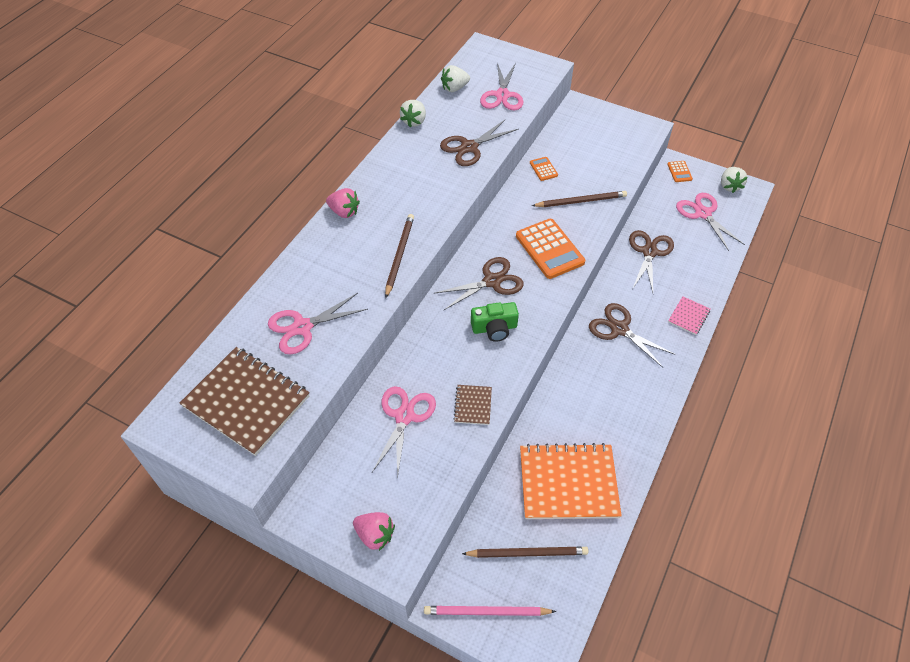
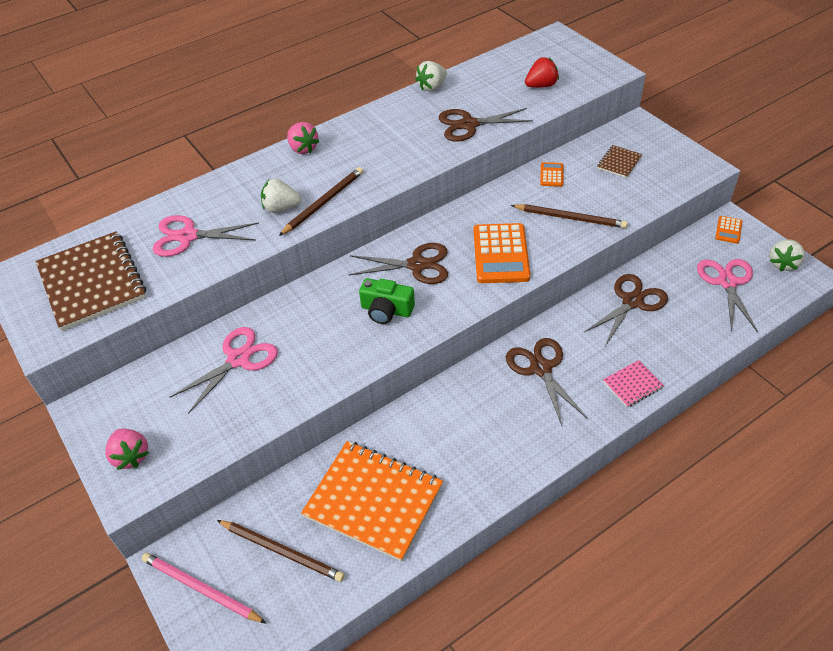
camera: 30 degrees right, 5 degrees down
white strawberry [441,65,470,92] -> white strawberry moved to [261,178,301,213]
brown notebook [453,385,492,425] -> brown notebook moved to [597,145,642,178]
pink scissors [480,63,524,110] -> red strawberry [525,57,559,88]

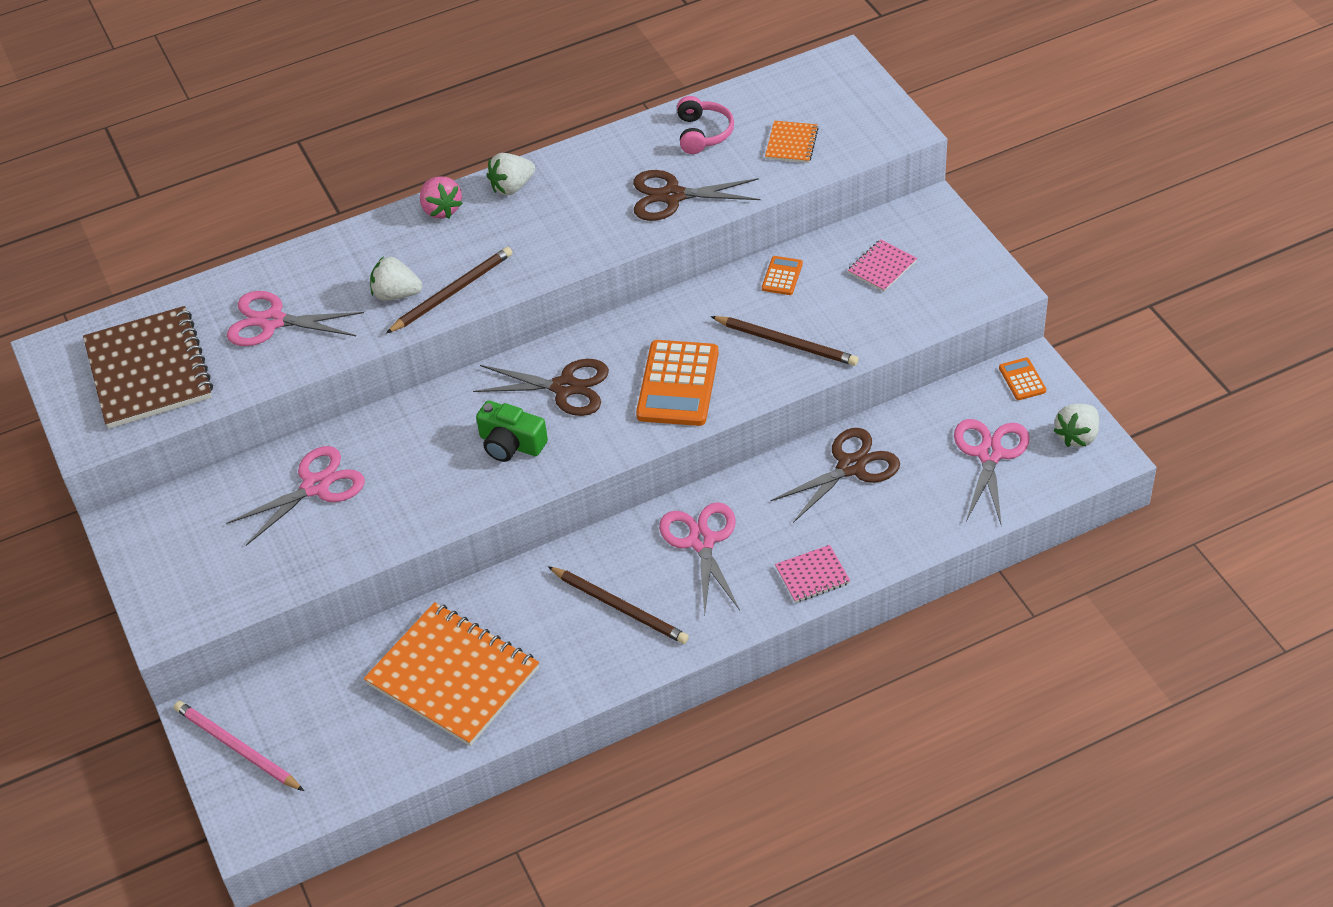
camera: 10 degrees right, 0 degrees up
pink strawberry [105,428,149,470] -> none
brown pencil [217,520,345,582] -> brown pencil moved to [548,566,689,644]
white strawberry [415,61,447,92] -> white strawberry moved to [487,153,535,195]
brown scissors [506,338,588,425] -> pink scissors [659,502,740,615]
red strawberry [525,57,559,88] -> orange notebook [765,121,819,163]
brown notebook [597,145,642,178] -> pink notebook [848,239,917,292]
orange calculator [715,216,742,244] -> orange calculator turned 135 degrees clockwise [999,357,1046,400]
none -> pink headphones [677,96,734,154]

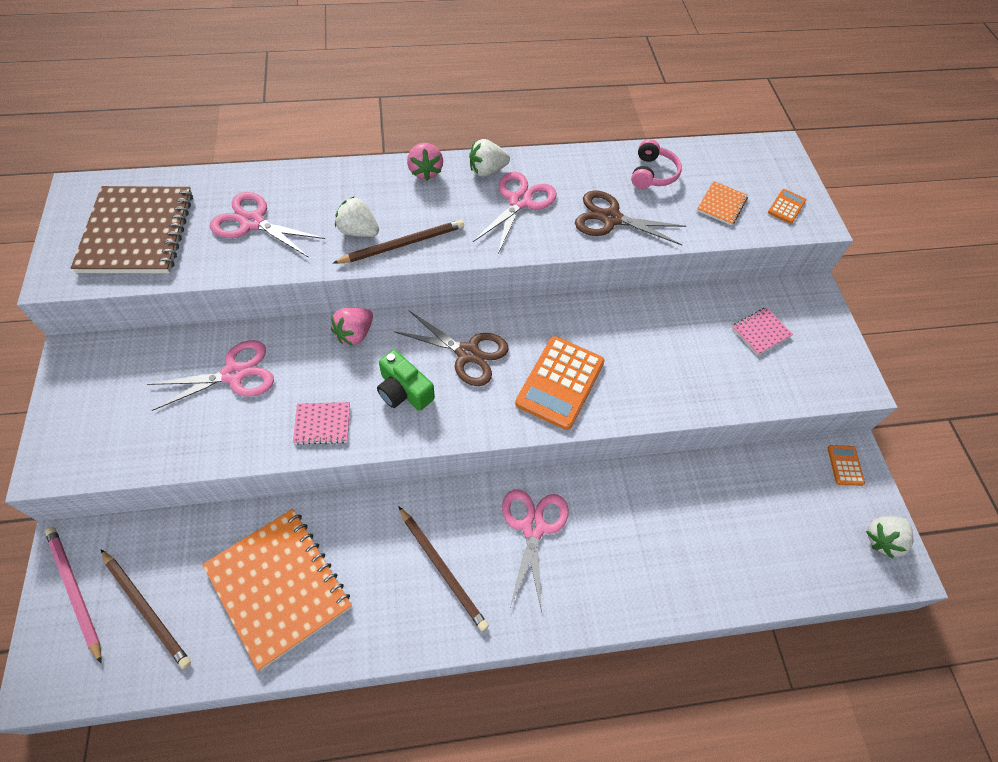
camera: 10 degrees right, 10 degrees up
brown pencil [710,316,858,366] -> brown pencil moved to [101,550,191,669]
orange calculator [762,256,803,295] -> orange calculator moved to [768,189,806,224]
brown scissors [770,428,900,523] -> none
pink notebook [775,545,850,603] -> pink notebook moved to [293,402,350,445]
pink scissors [954,419,1030,526] -> pink scissors moved to [473,172,557,254]
none -> pink strawberry [331,308,373,346]

